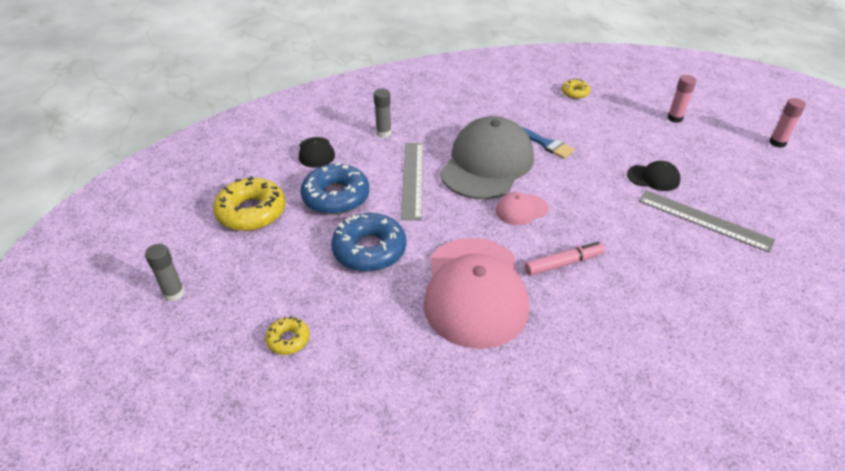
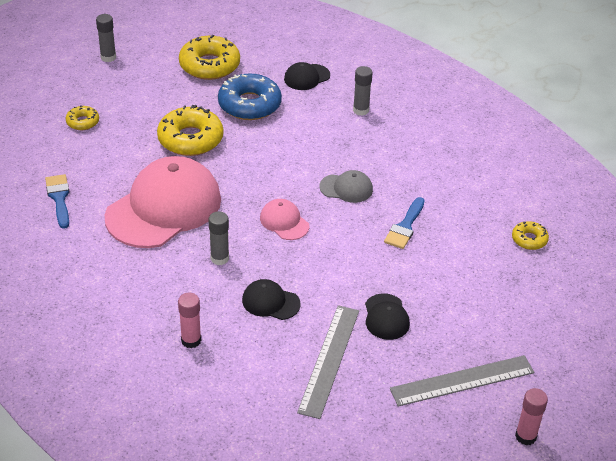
camera: 70 degrees right, 0 degrees up
blue donut [331,213,406,272] -> yellow donut [157,105,223,156]
grey ruler [401,143,423,220] -> grey ruler moved to [390,355,535,407]
pink cap [423,238,529,349] -> pink cap turned 150 degrees clockwise [105,156,221,248]
grey cap [440,116,534,200] -> grey cap [319,170,373,203], size x0.44
pink marker [525,242,605,276] -> grey glue stick [208,211,229,265]
pink glue stick [667,75,696,123] -> pink glue stick moved to [178,293,201,348]
none -> blue brush [45,174,70,229]
none -> black cap [242,279,301,320]

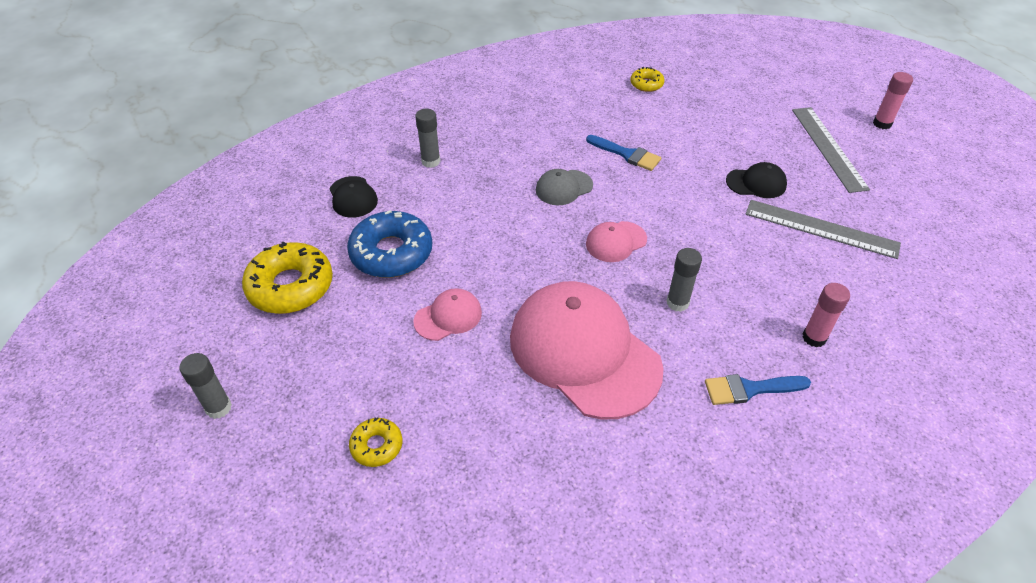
camera: 80 degrees left, 5 degrees up
blue brush [45,174,70,229] -> blue brush moved to [705,374,811,405]
yellow donut [157,105,223,156] -> pink cap [413,288,482,341]
black cap [242,279,301,320] -> none
grey cap [319,170,373,203] -> grey cap turned 135 degrees counterclockwise [536,169,593,205]

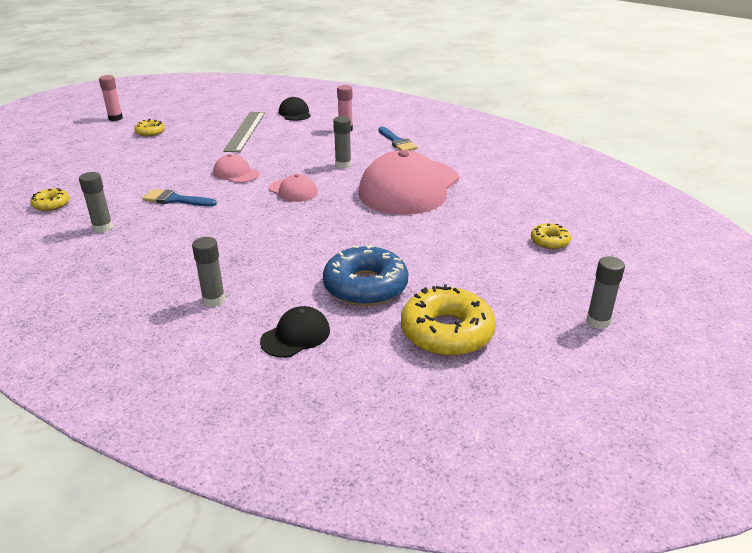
camera: 110 degrees left, 15 degrees down
pink cap [413,288,482,341] -> pink cap moved to [213,154,259,183]
grey cap [536,169,593,205] -> none
blue brush [586,135,661,171] -> blue brush turned 90 degrees counterclockwise [142,189,217,207]
black cap [726,162,787,198] -> black cap moved to [279,97,311,121]
grey ruler [792,107,870,193] -> yellow donut [134,119,165,136]
none -> grey glue stick [79,172,113,233]

